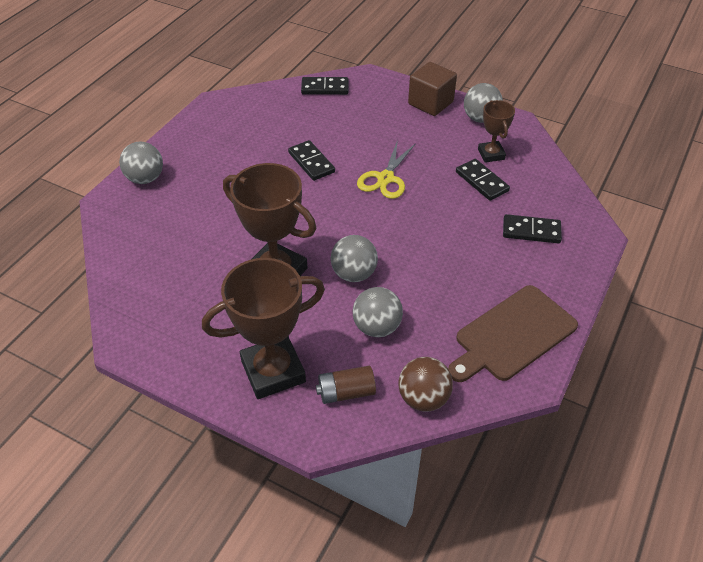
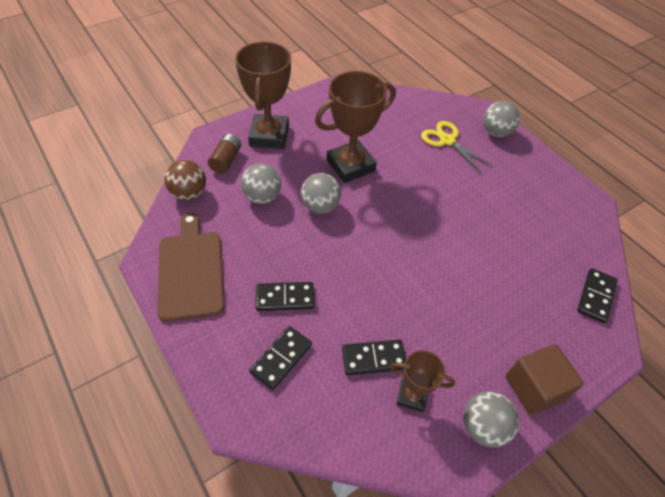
camera: 115 degrees right, 5 degrees up
black domino [288,140,335,181] -> black domino moved to [256,282,315,311]
yellow scissors [357,140,416,199] -> yellow scissors moved to [421,121,493,172]

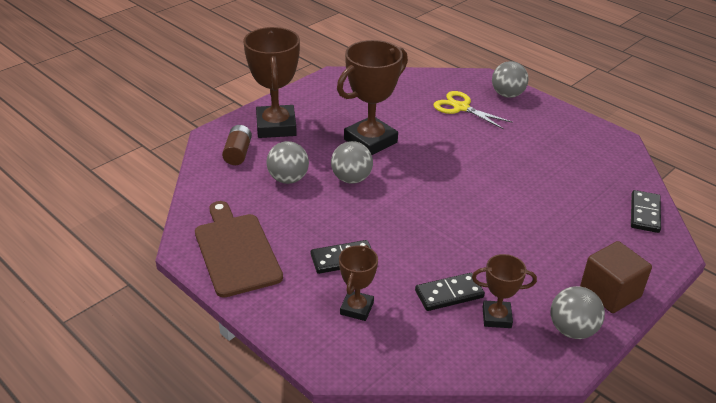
camera: 10 degrees left, 15 degrees down
brown ball [165,160,206,200] -> none
black domino [249,326,312,390] -> brown trophy [339,245,378,321]

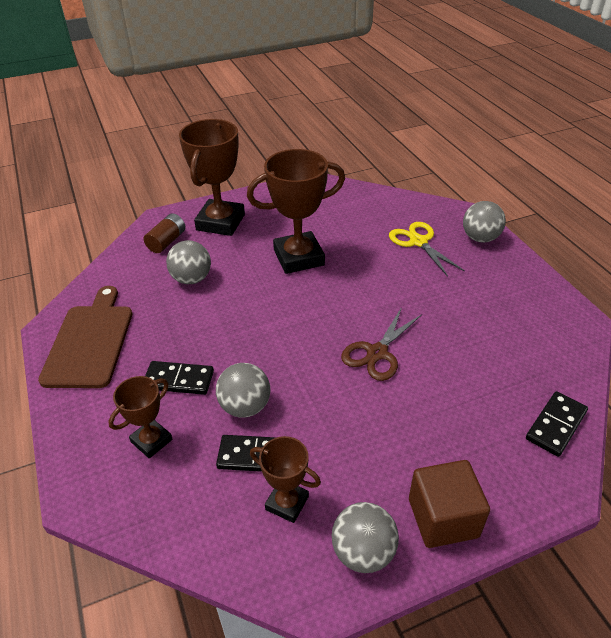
camera: 25 degrees right, 5 degrees up
grey ball [331,141,373,184] -> grey ball moved to [216,363,271,418]
none -> brown scissors [341,307,422,381]

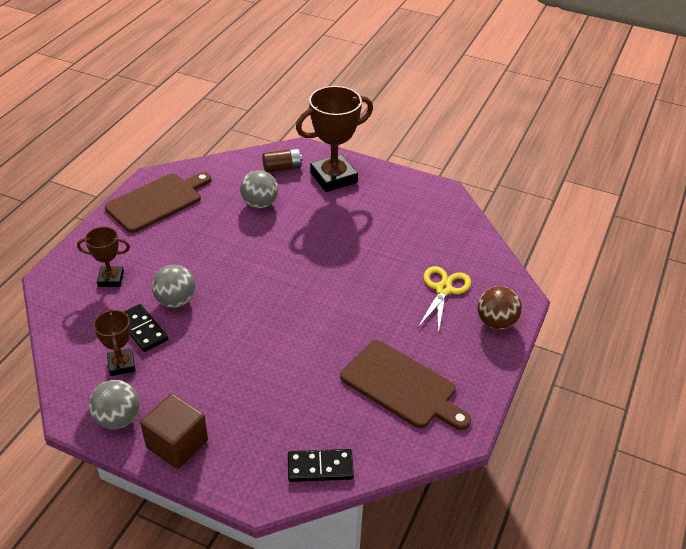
camera: 45 degrees right, 0 degrees up
black domino [145,361,214,395] -> none
brown trophy [247,149,345,274] -> none
brown scissors [341,307,422,381] -> none
grey ball [463,201,506,243] -> brown ball [478,286,522,330]
none -> brown cutting board [340,340,471,430]

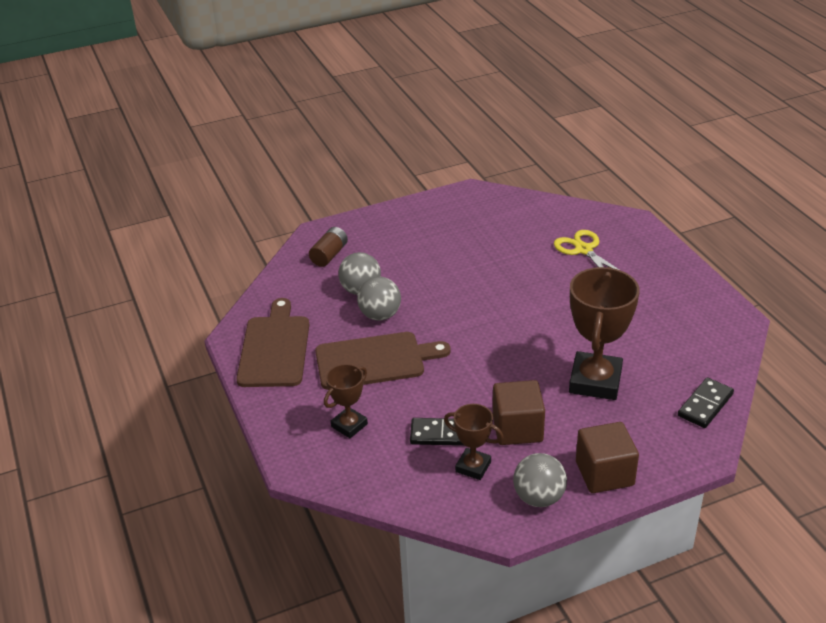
camera: 45 degrees left, 5 degrees down
grey ball [152,265,195,308] -> grey ball moved to [357,277,401,321]
brown trophy [296,86,373,192] -> brown trophy moved to [569,267,640,400]
brown cutting board [340,340,471,430] -> brown cutting board moved to [315,332,451,390]
brown ball [478,286,522,330] -> none
none -> brown cube [493,380,545,445]

